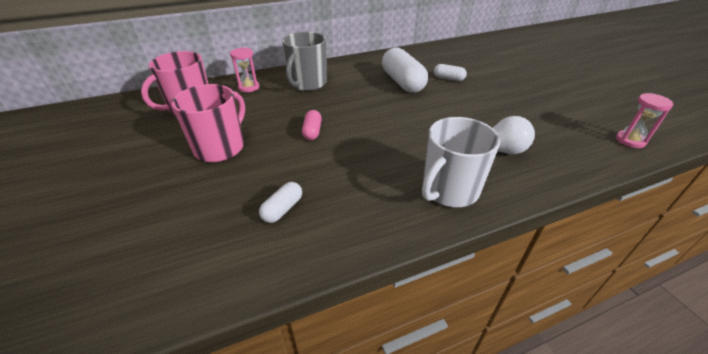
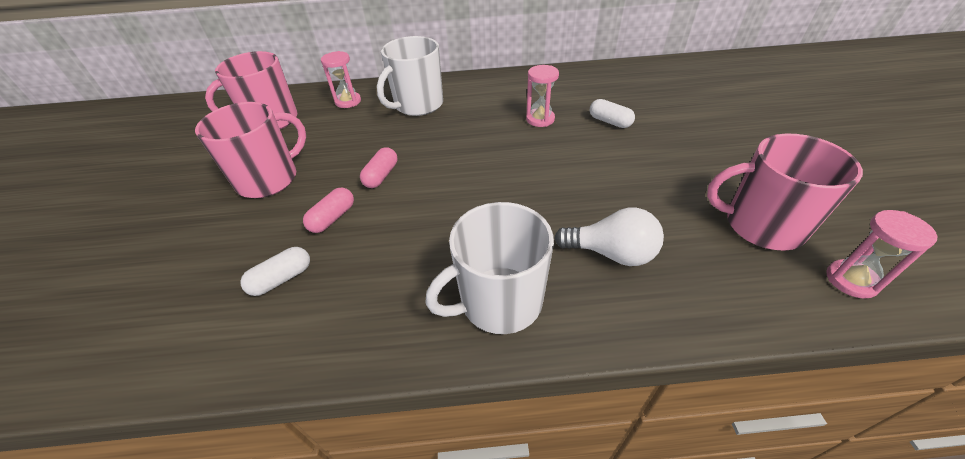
camera: 20 degrees right, 5 degrees up
grey mug [282,32,327,91] -> white mug [377,36,443,116]
white capsule [382,47,428,93] -> pink hourglass [526,65,559,127]
none -> pink capsule [303,187,354,233]
none -> pink mug [707,134,863,251]

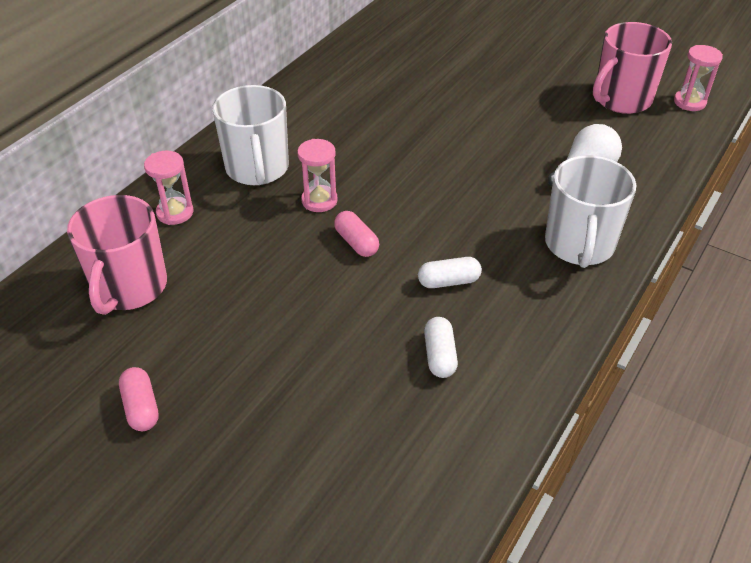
camera: 55 degrees left, 0 degrees up
pink mug [195,102,306,198] -> none
pink capsule [303,187,354,233] -> pink capsule moved to [119,367,159,431]
pink hourglass [526,65,559,127] -> pink hourglass moved to [297,139,338,212]
white capsule [590,99,635,128] -> white capsule moved to [418,257,482,288]

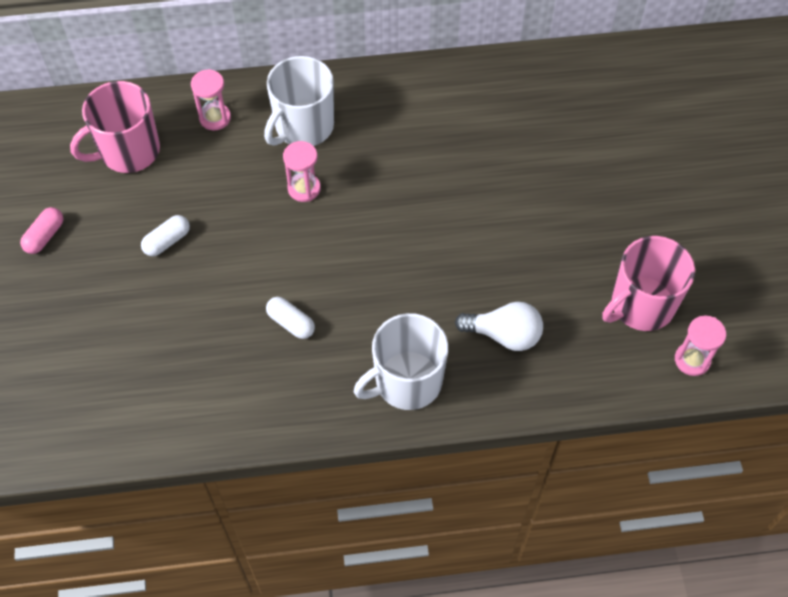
camera: 50 degrees right, 15 degrees up
pink capsule [334,211,379,257] -> none
white capsule [424,317,458,378] -> white capsule moved to [141,215,190,256]
pink mug [593,22,672,114] -> pink mug turned 45 degrees counterclockwise [602,236,695,331]

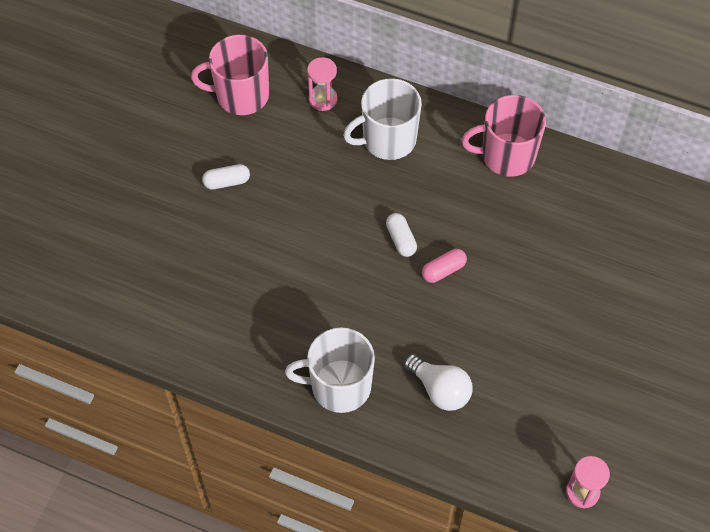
camera: 30 degrees right, 0 degrees up
pink capsule [20,207,64,254] -> pink capsule moved to [422,249,467,283]
white capsule [266,297,315,339] -> white capsule moved to [386,213,417,257]
pink hourglass [283,141,321,202] -> none
pink mug [602,236,695,331] -> pink mug moved to [462,95,546,177]

